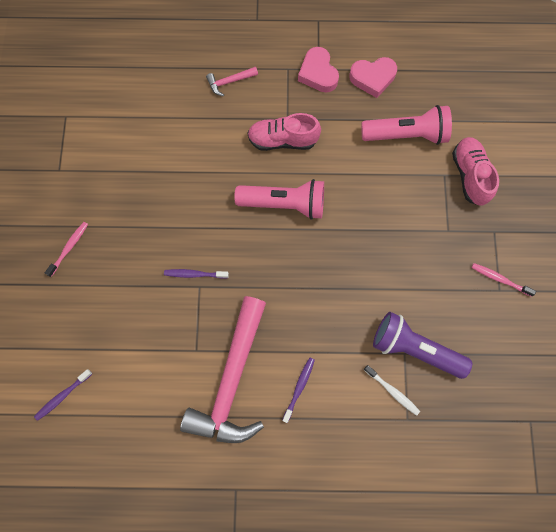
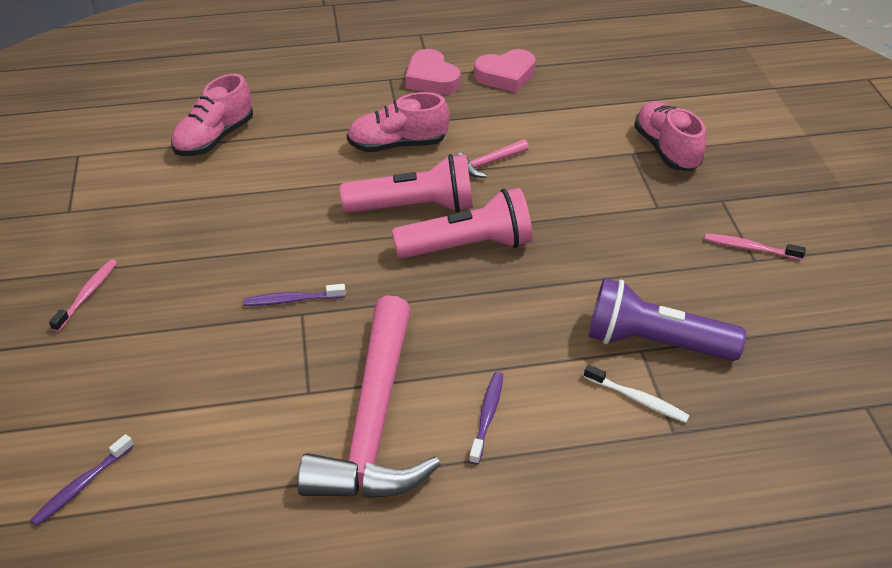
camera: 10 degrees left, 30 degrees down
pink hammer [206,67,258,96] -> pink hammer moved to [455,139,529,178]
pink flashlight [361,105,452,145] -> pink flashlight moved to [392,188,532,259]
none -> pink shoe [171,74,253,156]

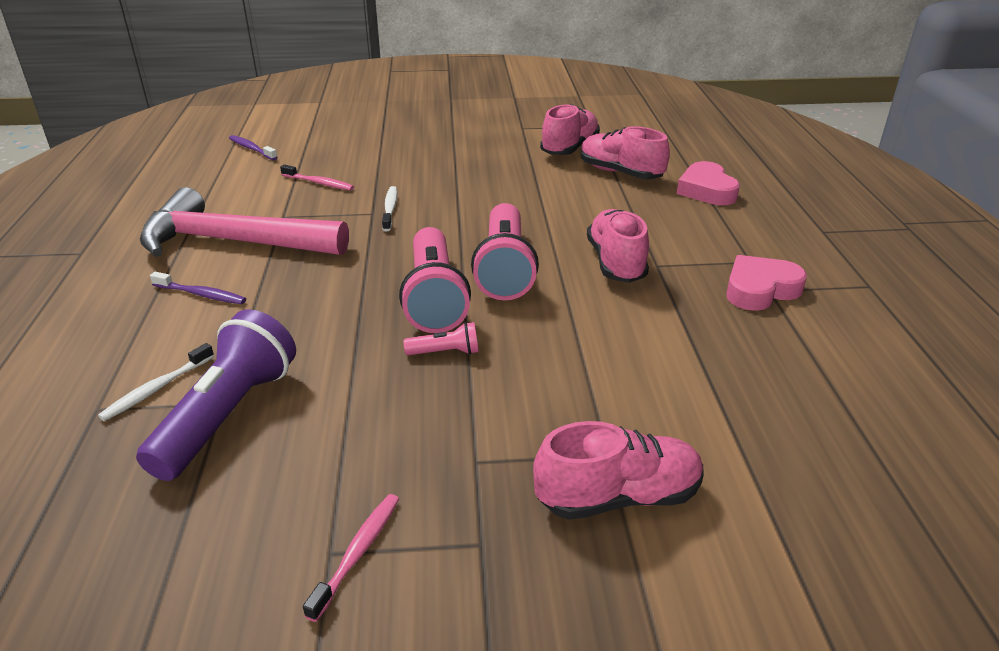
camera: 95 degrees right, 10 degrees down
pink toothbrush [49,259,117,332] -> pink toothbrush moved to [280,164,354,190]
purple toothbrush [243,284,346,306] -> white toothbrush [382,186,397,231]
pink hammer [455,139,529,178] -> none
pink heart [474,49,536,93] -> pink heart moved to [677,161,740,205]
none -> pink flashlight [403,322,479,355]
none -> pink shoe [540,104,600,155]

